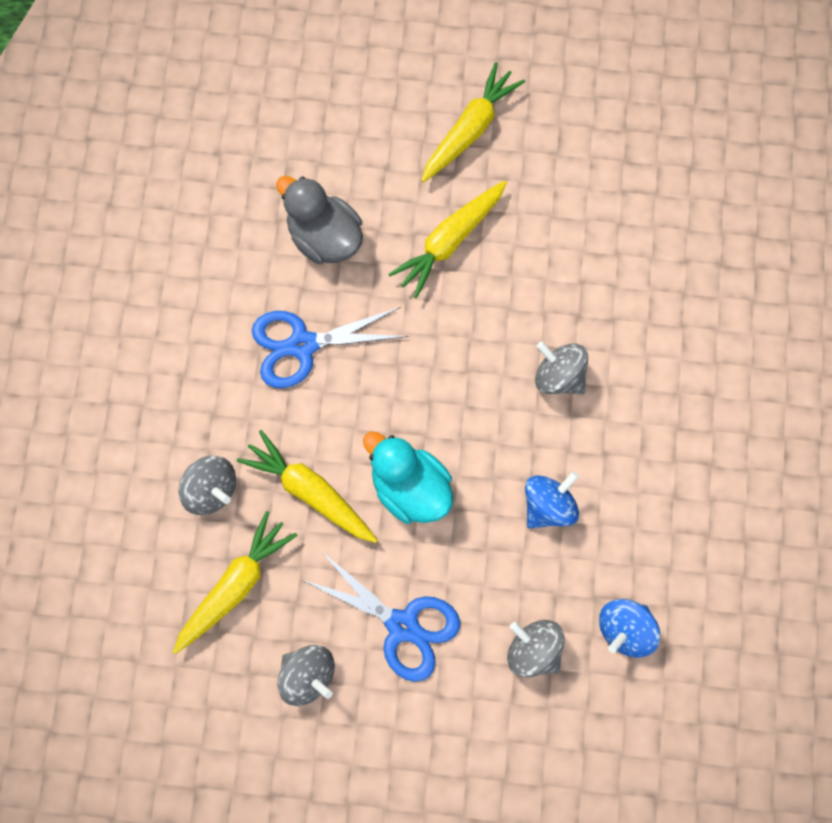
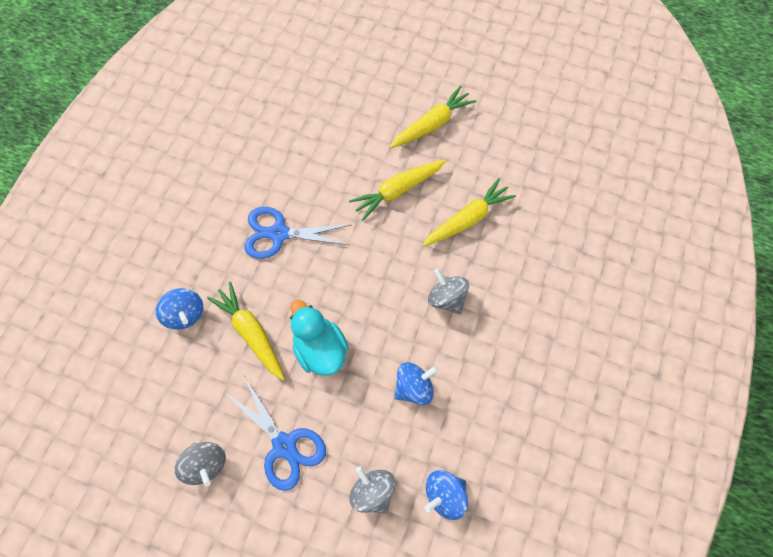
camera: 15 degrees right, 5 degrees down
yellow carrot [173,511,298,654] -> yellow carrot moved to [422,178,516,247]
grey spinning top [178,456,236,515] -> blue spinning top [156,288,203,330]
grey duck [276,176,363,264] -> none

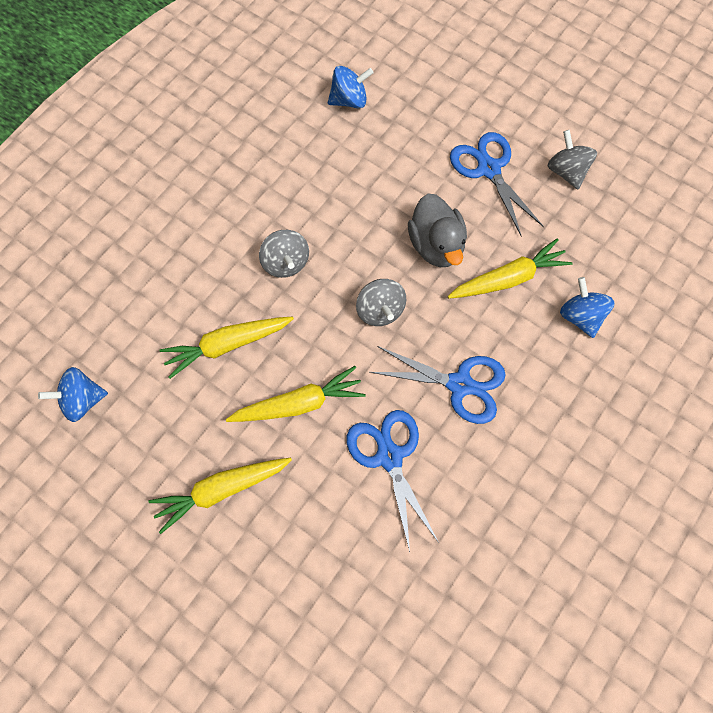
camera: 165 degrees left, 0 degrees up
yellow carrot [207,282,285,380] -> yellow carrot turned 90 degrees counterclockwise [448,238,573,299]
turquoise duck [290,300,349,376] -> grey duck [408,193,467,267]
grey spinning top [350,466,395,513] -> grey spinning top moved to [356,279,406,326]
blue spinning top [394,362,438,405] -> blue spinning top moved to [38,367,108,422]
none -> blue scissors [347,410,439,552]

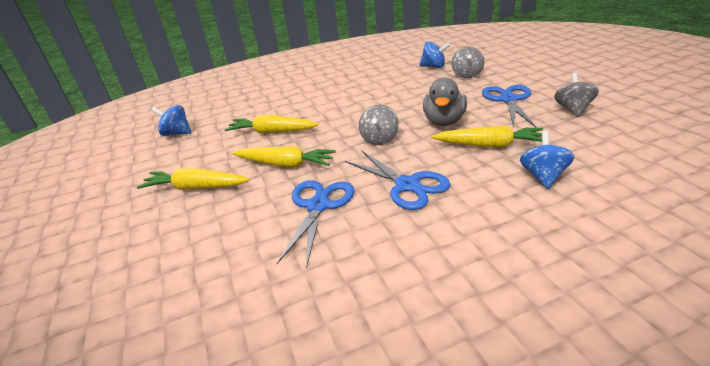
camera: 35 degrees right, 35 degrees down
grey spinning top [259,230,309,278] -> grey spinning top moved to [451,47,484,78]

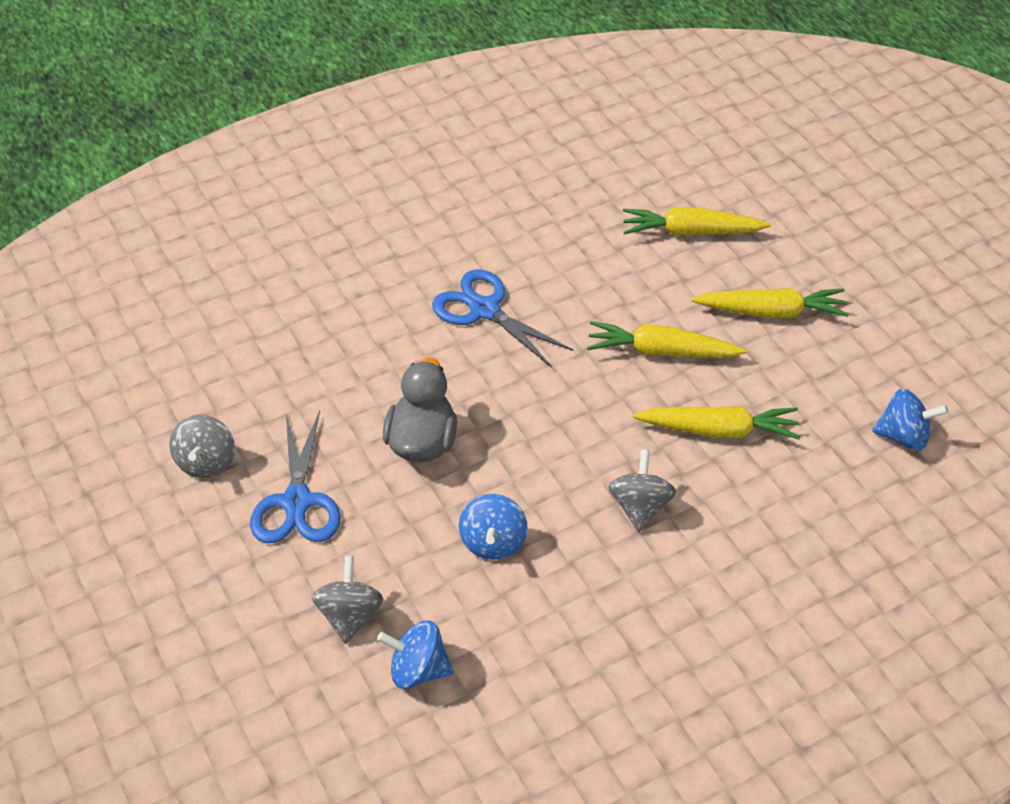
camera: 170 degrees right, 15 degrees up
blue scissors [277,180,354,268] -> none
grey spinning top [359,105,399,145] -> grey spinning top moved to [608,449,676,532]
yellow carrot [431,126,543,147] -> yellow carrot moved to [623,207,771,236]
blue spinning top [520,131,574,189] -> blue spinning top moved to [459,494,528,560]

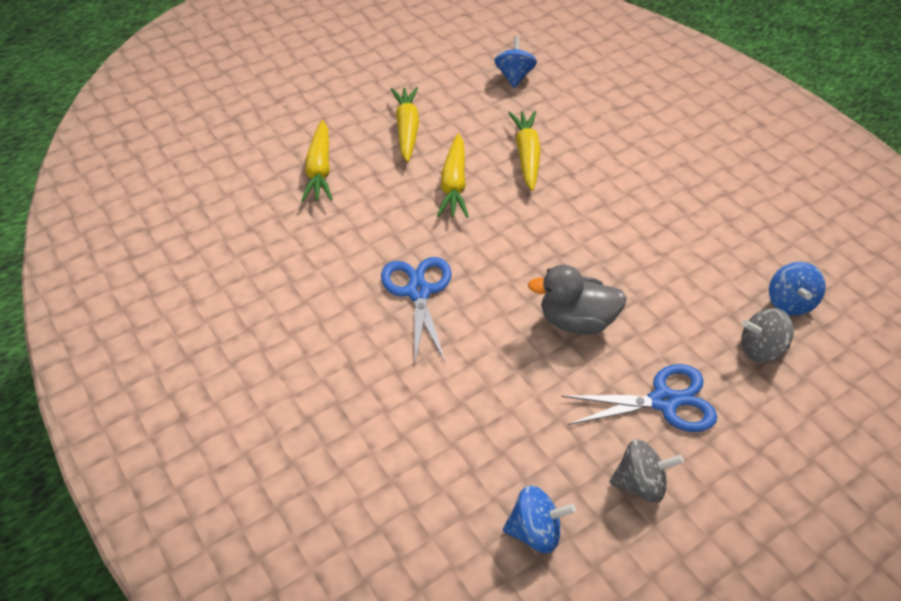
camera: 95 degrees left, 0 degrees up
blue scissors [432,269,574,368] -> blue scissors turned 135 degrees clockwise [381,257,452,363]
blue spinning top [459,494,528,560] -> blue spinning top moved to [503,485,576,553]
grey spinning top [608,449,676,532] -> none

